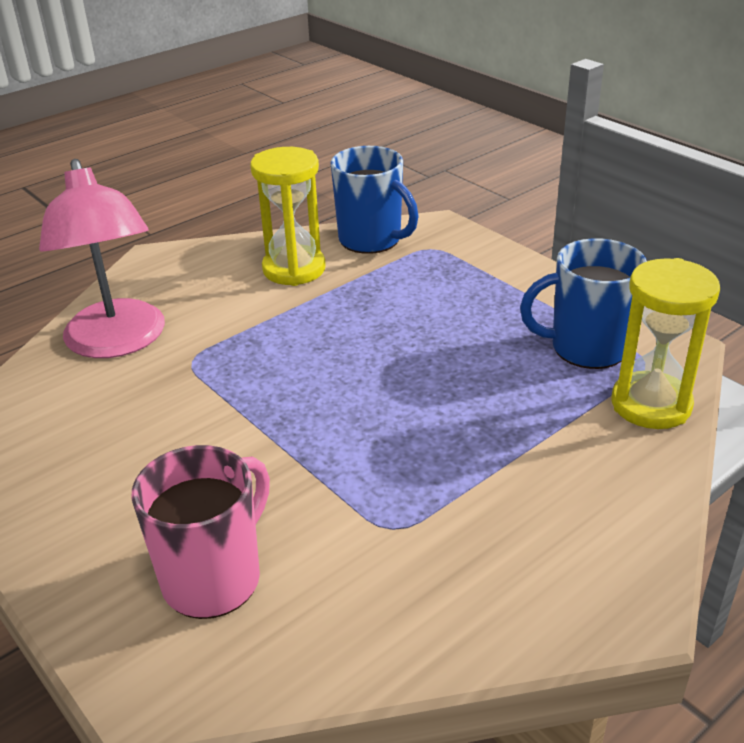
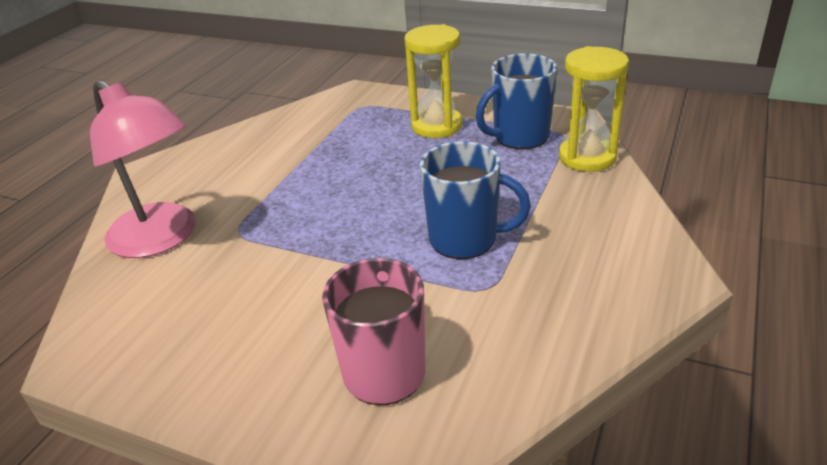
camera: 25 degrees left, 0 degrees up
yellow hourglass [250,147,326,286] -> yellow hourglass moved to [404,24,462,138]
blue mug [330,146,418,254] -> blue mug moved to [420,141,531,259]

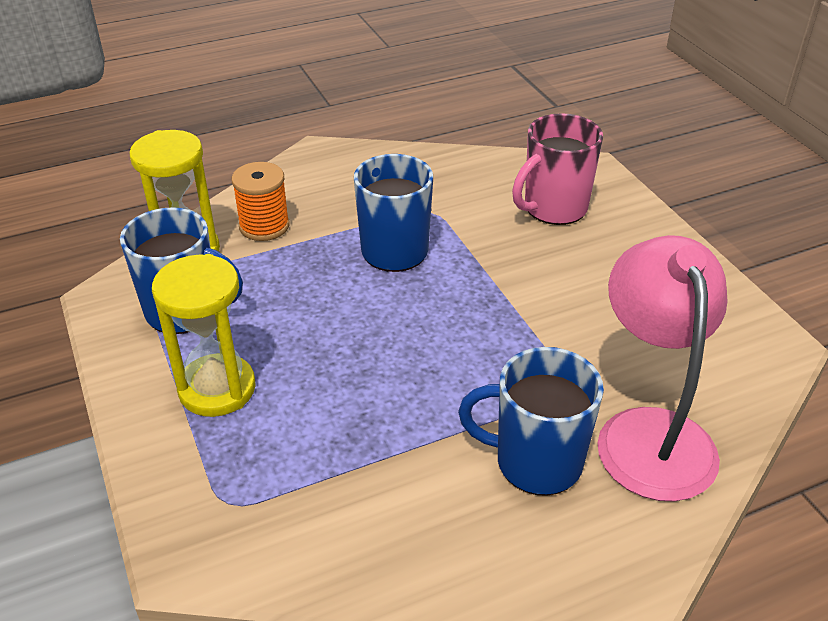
camera: 140 degrees left, 5 degrees up
none -> orange spool [232,162,290,241]
none -> blue mug [458,347,604,496]

